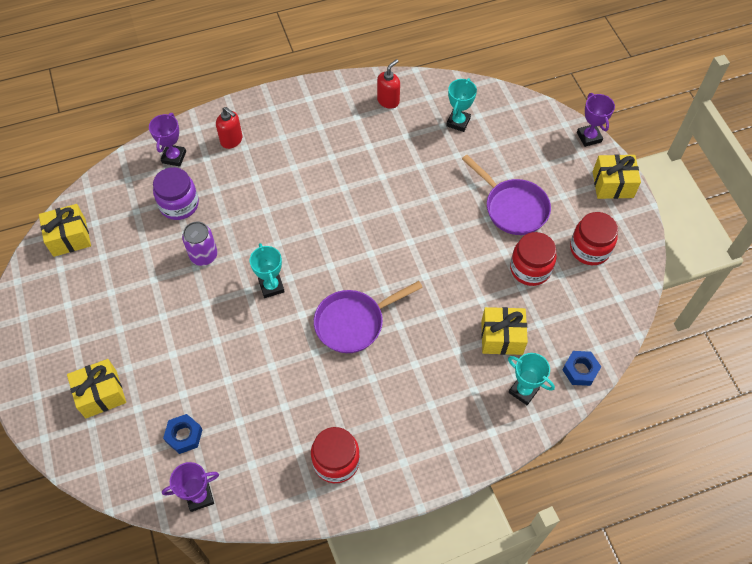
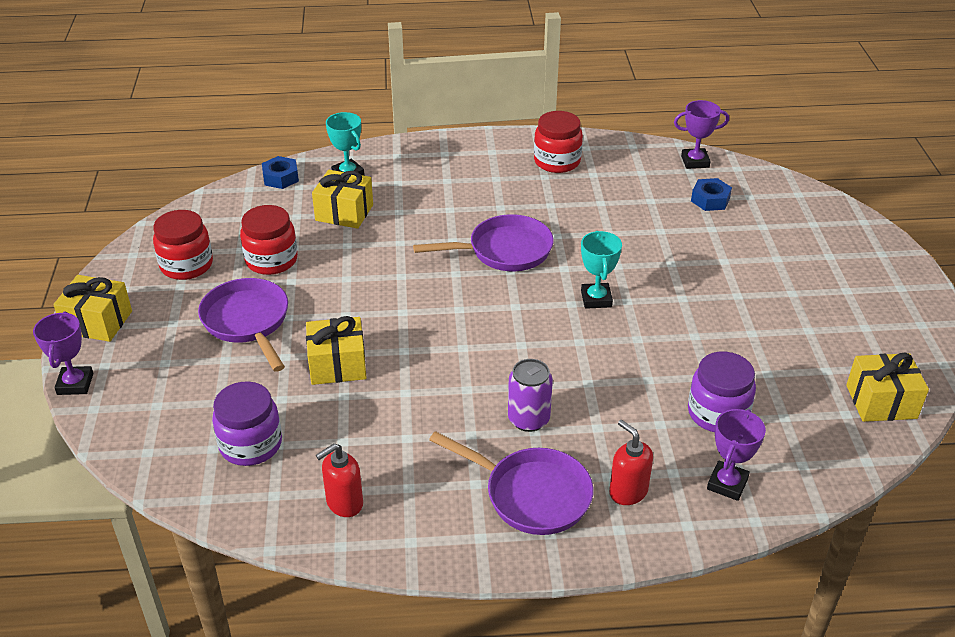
camera: 165 degrees left, 20 degrees down
yellow gift [67,359,126,418] -> yellow gift moved to [306,316,367,385]
purple can [182,222,218,266] -> purple can moved to [508,359,553,432]
turquoise trophy [446,78,477,132] -> purple jar [212,381,282,466]
none -> purple pan [429,431,593,535]

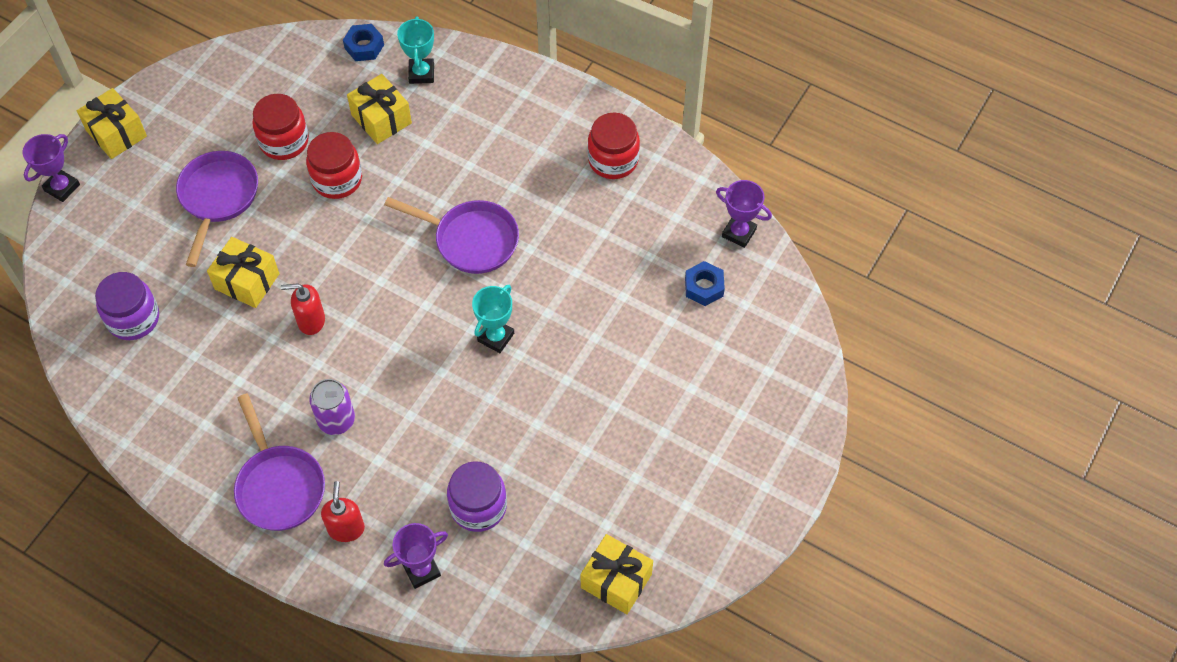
camera: 35 degrees right, 20 degrees up
red jar [153,210,213,280] -> red jar moved to [306,132,362,199]
red soap dispenser [316,443,363,517] -> red soap dispenser moved to [281,283,325,335]

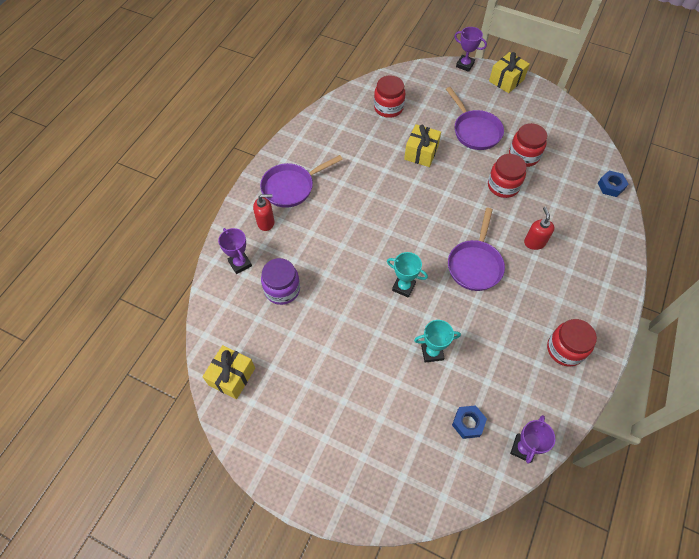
camera: 85 degrees right, 0 degrees up
purple jar [95,272,159,340] -> red jar [374,75,405,118]
purple pan [176,151,258,267] -> purple pan turned 60 degrees clockwise [446,87,504,150]
red soap dispenser [281,283,325,335] -> red soap dispenser moved to [524,207,555,250]
purple can [309,379,355,435] -> none
yellow gift [347,74,412,144] -> none
turquoise trophy [397,17,434,84] -> turquoise trophy moved to [414,320,461,363]

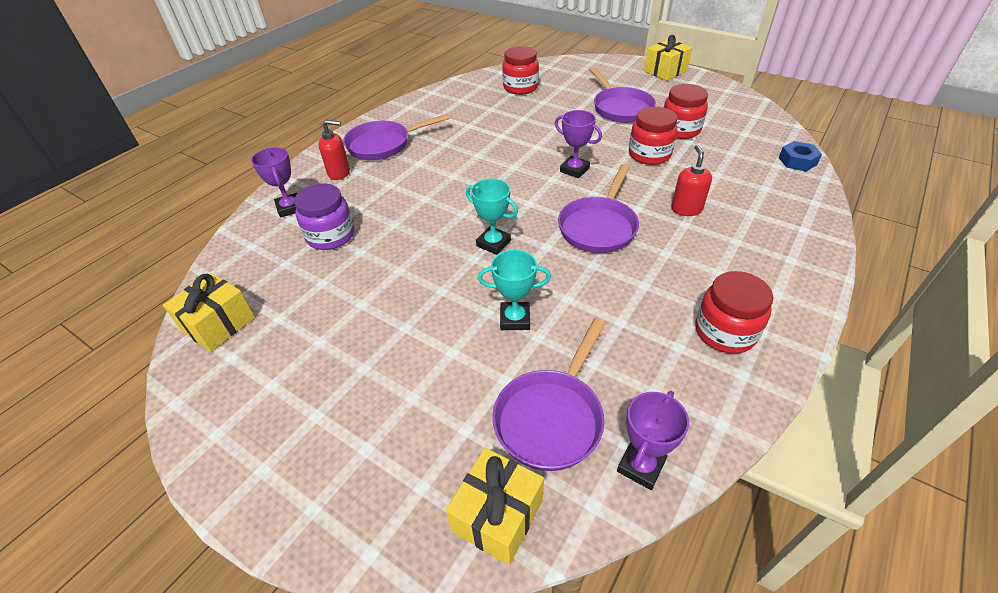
camera: 10 degrees right, 15 degrees down
yellow gift [404,124,441,167] -> yellow gift moved to [446,448,544,565]
blue nut [452,405,487,439] -> purple pan [492,319,605,471]
purple trophy [454,27,487,72] -> purple trophy moved to [555,110,602,178]

